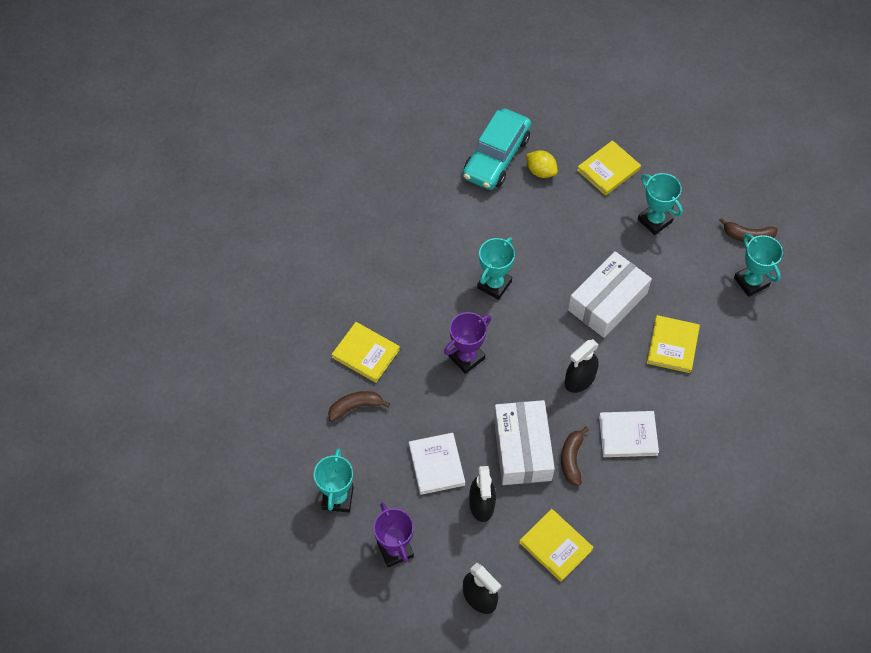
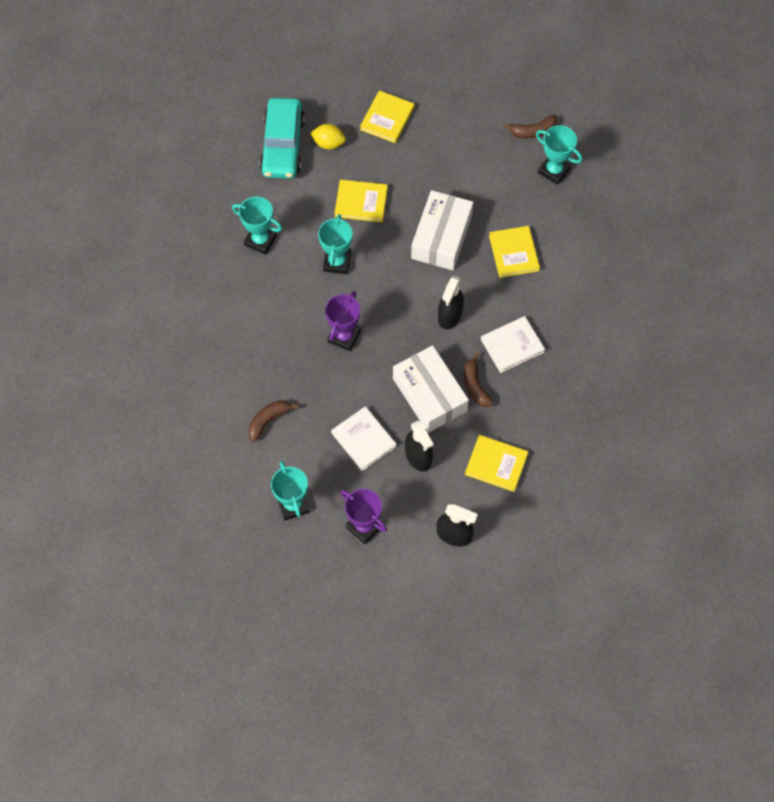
camera: 25 degrees left, 5 degrees up
yellow book [331,322,400,383] -> yellow book moved to [334,180,388,222]
turquoise trophy [638,173,683,235] -> turquoise trophy moved to [232,196,282,255]

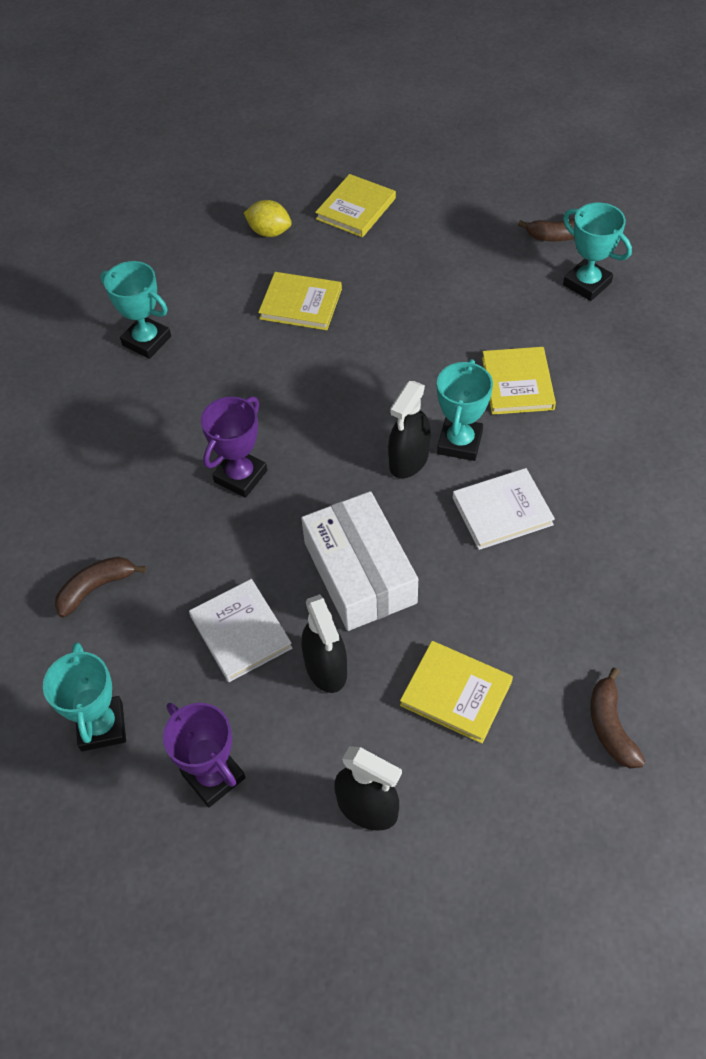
camera: 10 degrees right, 10 degrees down
turquoise car [259,98,305,179] -> none
turquoise trophy [318,214,352,274] -> turquoise trophy moved to [437,359,493,461]
white box [411,190,473,270] -> none
brown banana [464,353,494,407] -> brown banana moved to [591,668,645,768]

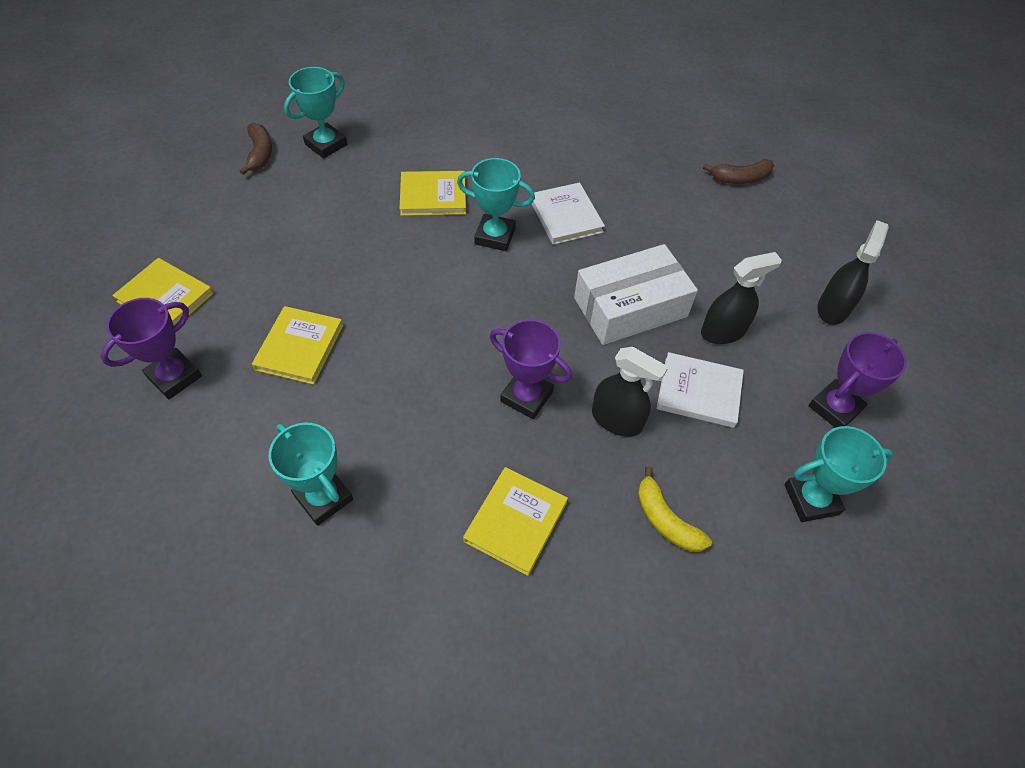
camera: 95 degrees left, 0 degrees up
brown banana [55,557,146,617] -> yellow banana [638,466,712,552]
turquoise trophy [100,261,171,359] -> turquoise trophy turned 75 degrees counterclockwise [269,422,353,526]
white book [189,579,292,682] -> white book turned 45 degrees clockwise [656,352,744,428]
yellow lemon [244,200,292,237] -> purple trophy [101,298,202,399]
black spray bottle [388,381,431,478] -> black spray bottle moved to [592,347,668,437]
yellow book [400,641,513,744] -> yellow book moved to [463,467,568,576]

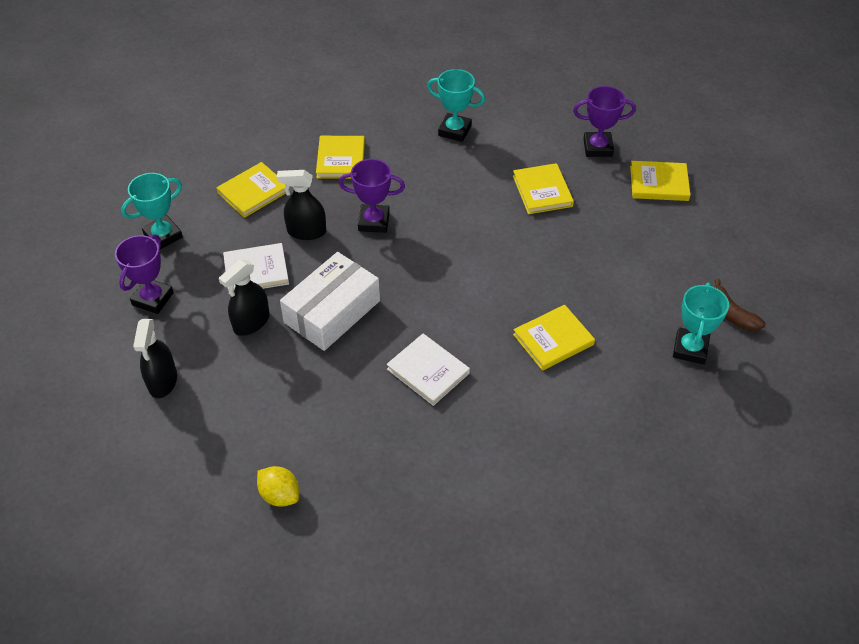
camera: 155 degrees right, 5 degrees down
purple trophy [101,298,202,399] -> purple trophy turned 75 degrees clockwise [573,86,636,157]
turquoise trophy [457,158,535,251] -> none
yellow banana [638,466,712,552] -> yellow book [216,162,286,218]
brown banana [703,159,774,184] -> yellow lemon [257,466,299,507]

